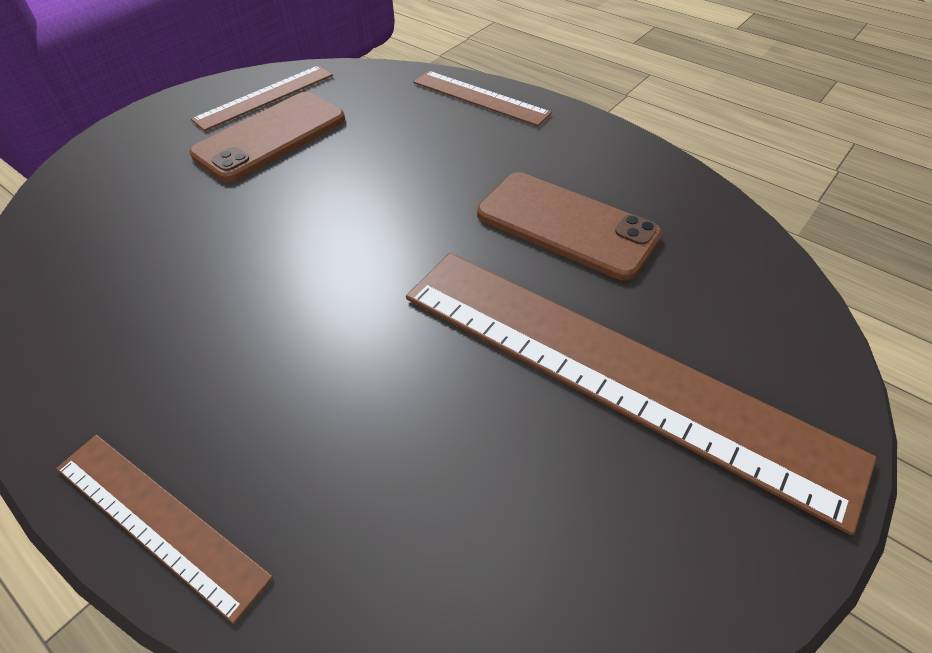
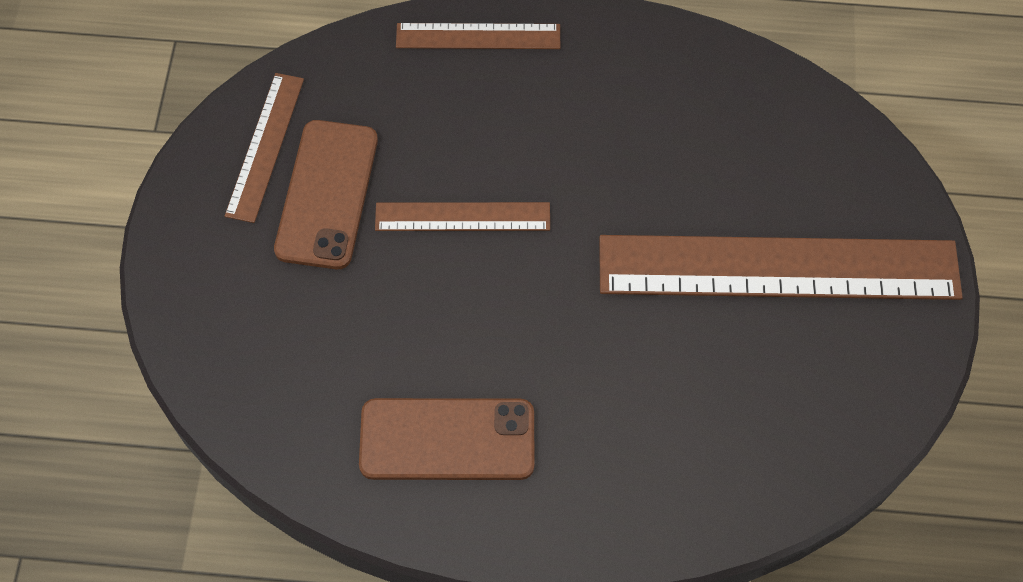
camera: 35 degrees left, 15 degrees up
brown ruler [56,435,273,624] -> brown ruler moved to [375,202,550,231]
brown phone [477,172,662,280] -> brown phone moved to [359,398,534,480]

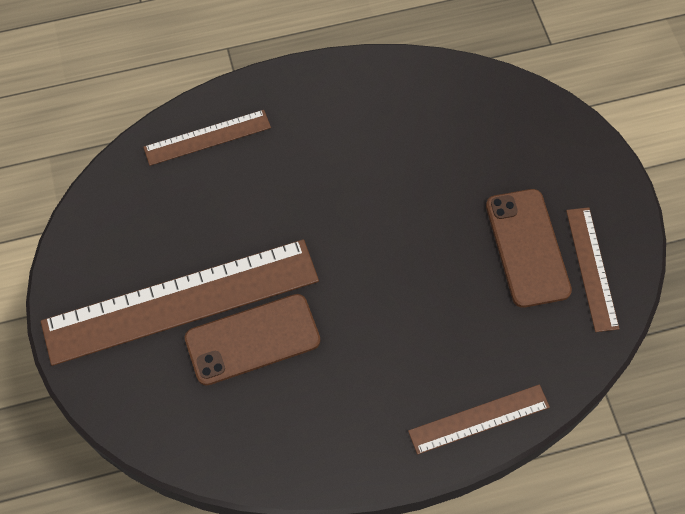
camera: 160 degrees right, 0 degrees up
brown phone [359,398,534,480] -> brown phone moved to [185,294,320,386]
brown ruler [375,202,550,231] -> brown ruler moved to [143,110,271,166]

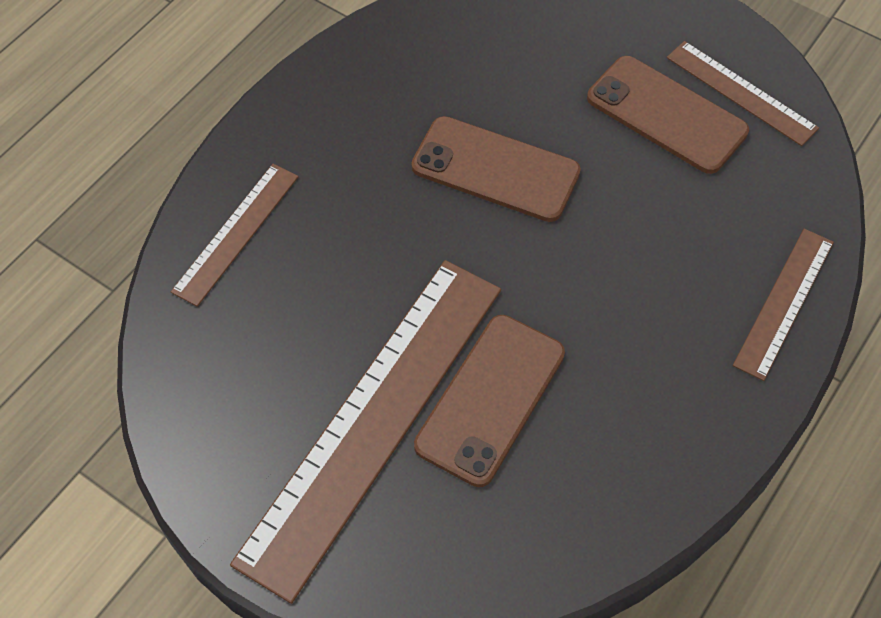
camera: 40 degrees left, 5 degrees down
none -> brown phone [412,116,581,222]

